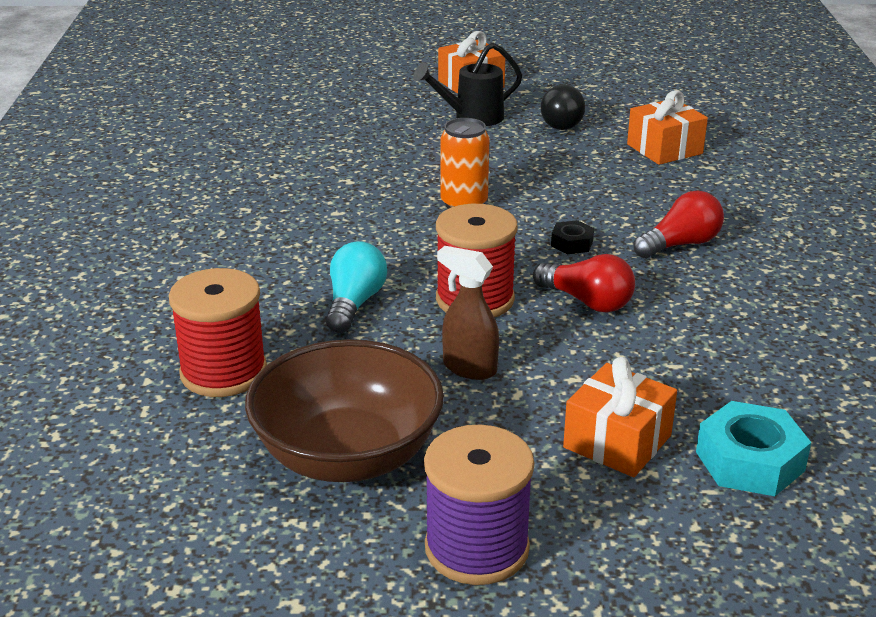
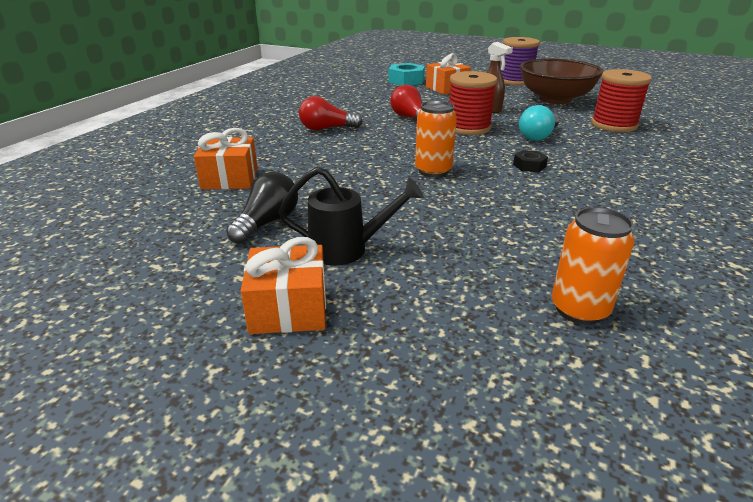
camera: 155 degrees left, 0 degrees up
black nut [551,220,594,254] -> black nut moved to [513,150,548,172]
none -> orange can [552,207,634,325]

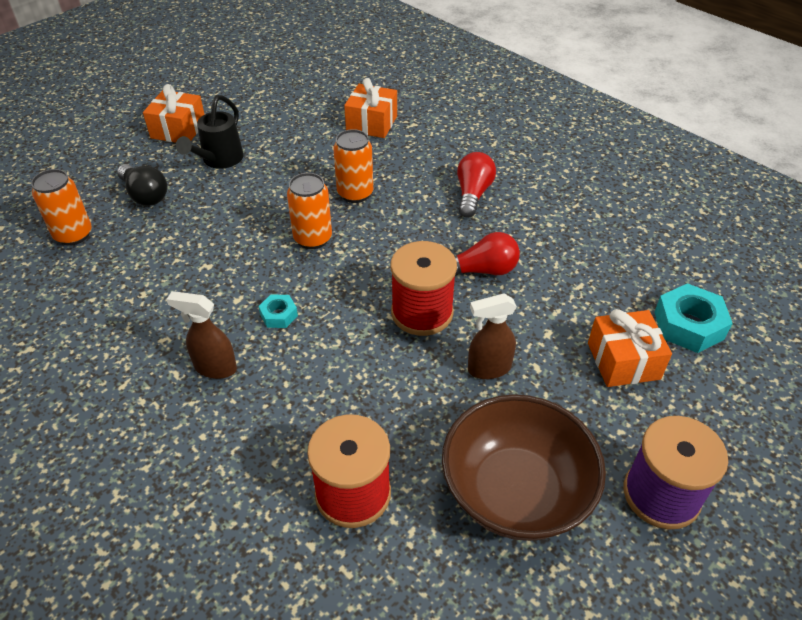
camera: 110 degrees right, 15 degrees up
black light bulb [226,172,298,244] -> black light bulb moved to [117,164,167,206]
black nut [513,150,548,172] -> turquoise nut [258,294,298,328]
turquoise light bulb [519,105,559,141] -> none
none -> brown spray bottle [166,291,237,379]
none -> orange can [333,129,373,203]

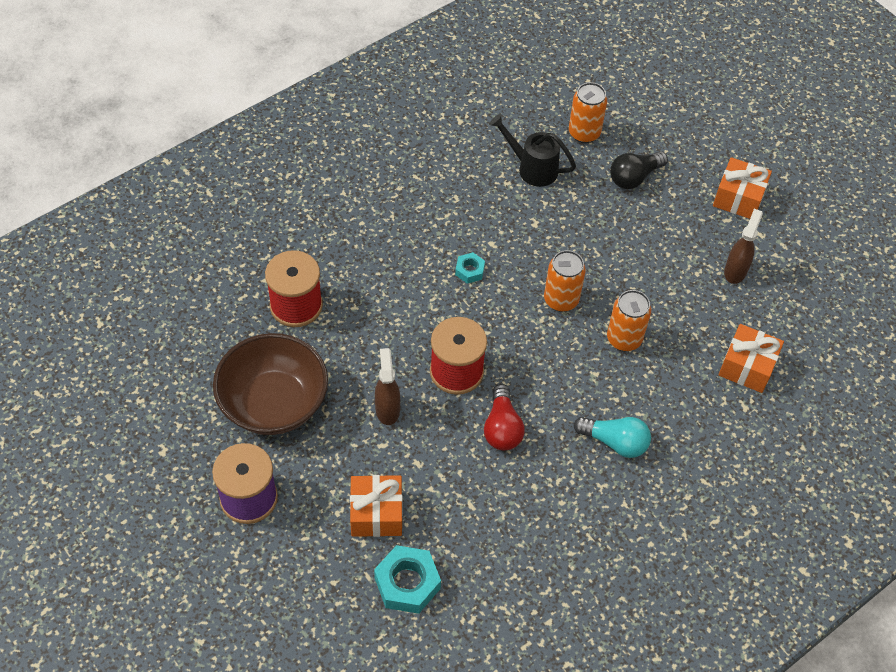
camera: 95 degrees right, 10 degrees up
brown spray bottle [166,291,237,379] -> brown spray bottle moved to [724,209,763,284]
black watering can [176,95,244,169] -> black watering can moved to [489,114,576,187]
red light bulb [457,152,496,218] -> turquoise light bulb [574,417,651,458]

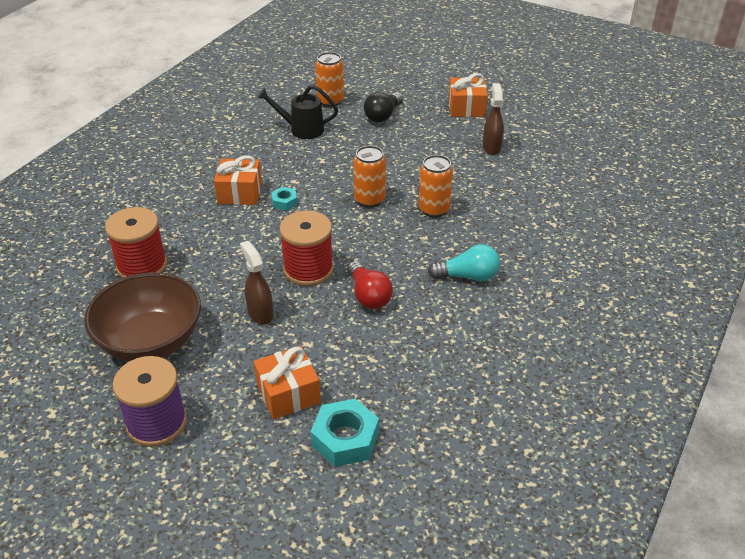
camera: 20 degrees left, 15 degrees down
orange gift [718,324,784,393] -> orange gift moved to [214,155,262,205]

